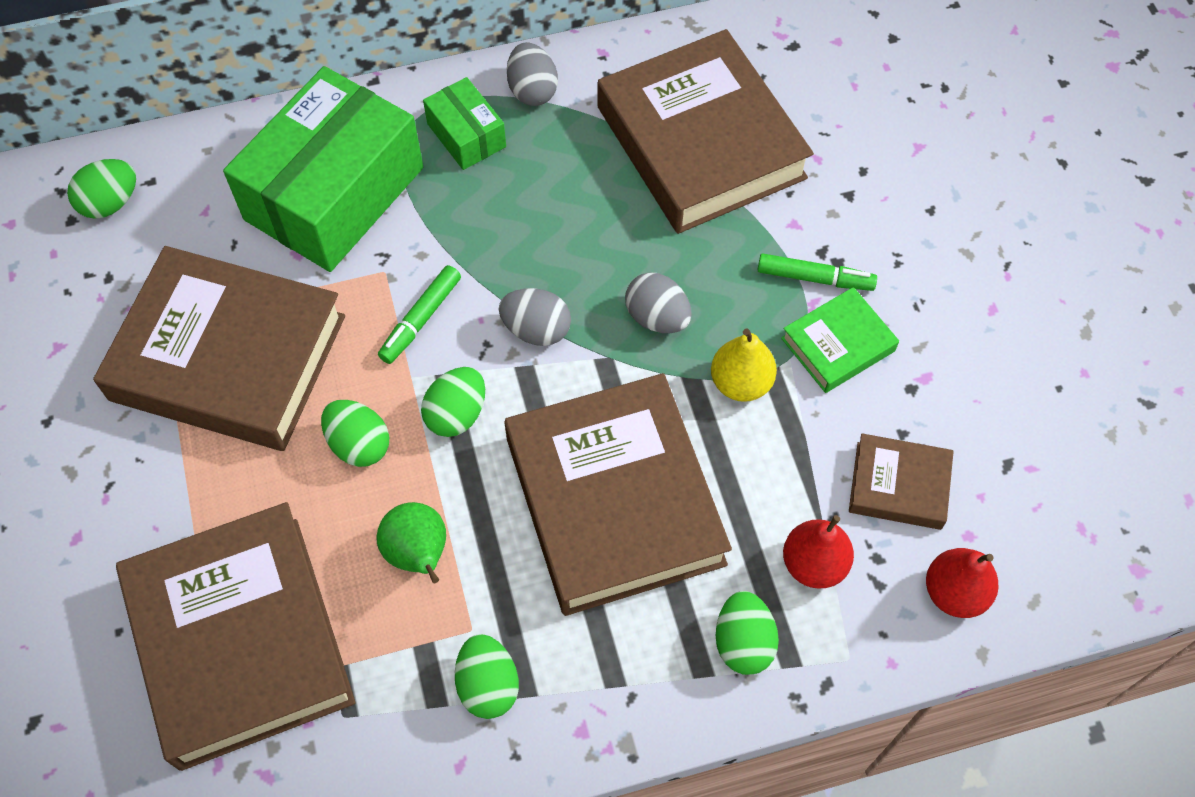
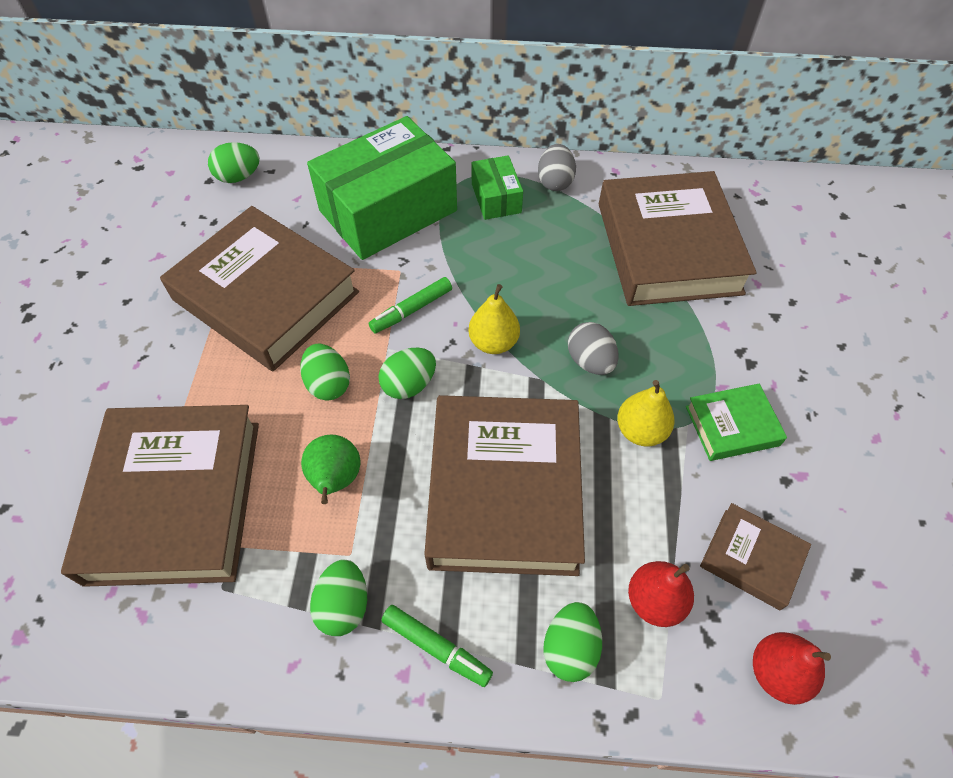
camera: 20 degrees right, 5 degrees down
grey egg [499,288,571,346] -> yellow pear [469,284,520,354]
green marker [758,254,877,291] -> green marker moved to [381,605,493,687]

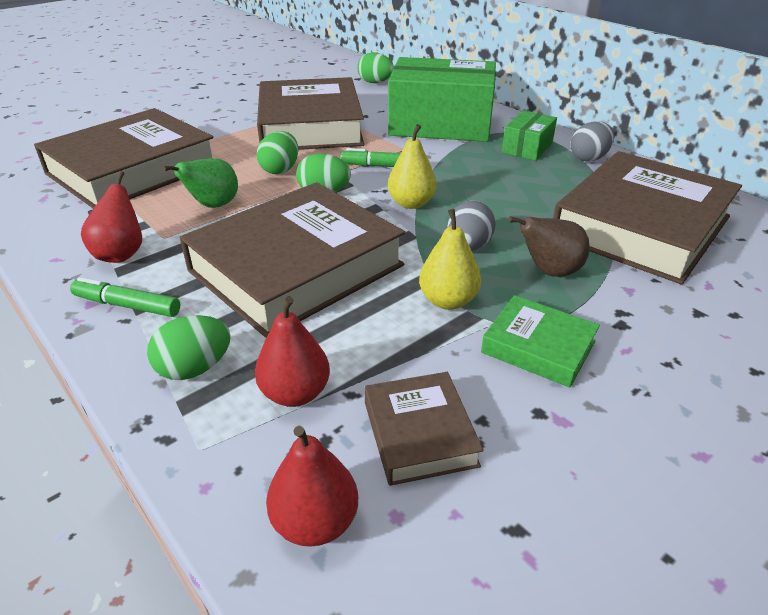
camera: 45 degrees right, 20 degrees down
green egg [310,560,367,636] -> red pear [81,171,142,263]
green marker [381,605,493,687] -> green marker turned 120 degrees clockwise [70,277,180,317]
none -> brown pear [508,216,590,277]

